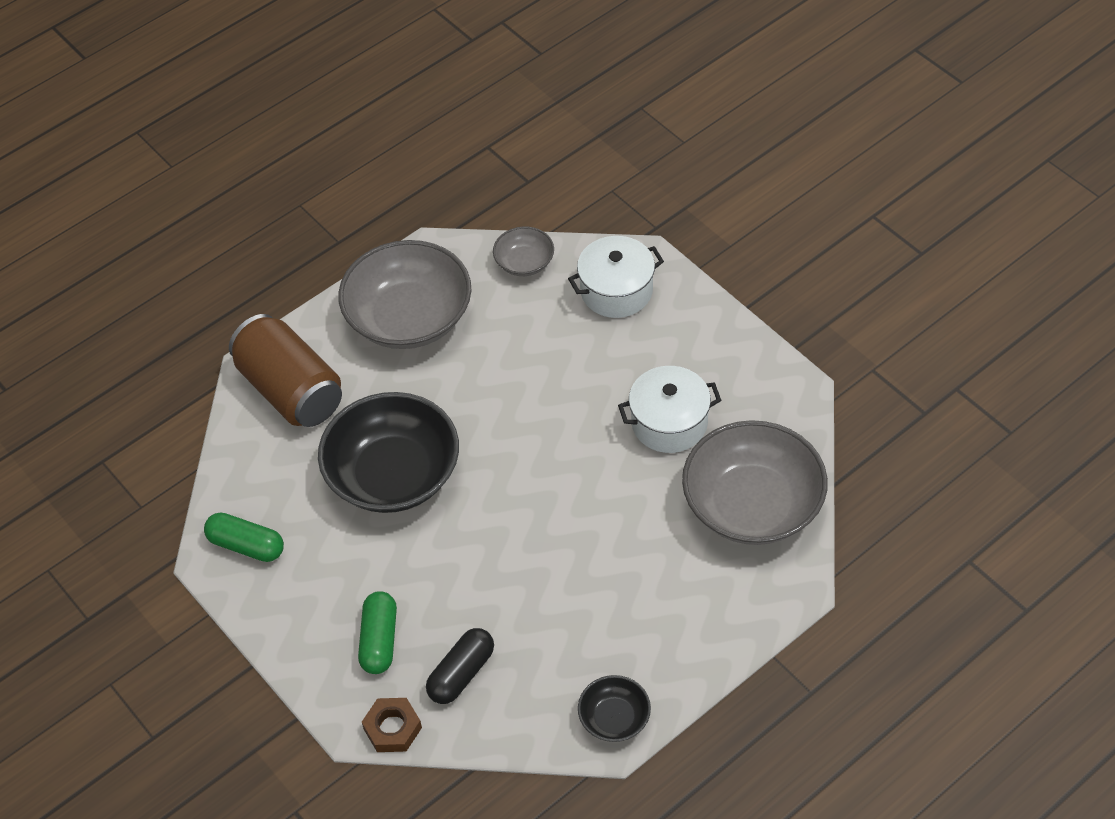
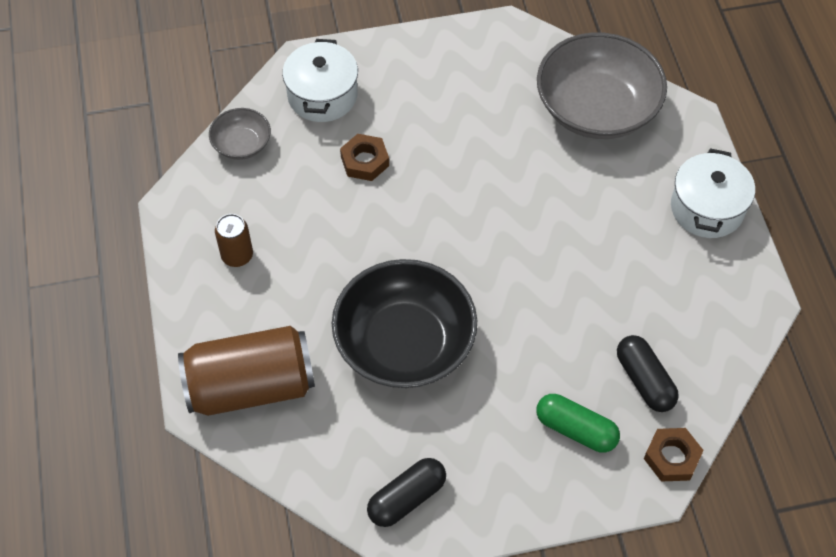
camera: 65 degrees left, 5 degrees up
green capsule [204,512,284,562] -> black capsule [367,458,446,527]
grey bowl [338,240,472,349] -> brown can [215,214,253,267]
black bowl [578,675,651,742] -> none
white pot [618,366,721,453] -> white pot moved to [671,148,755,238]
none -> brown nut [340,134,389,181]

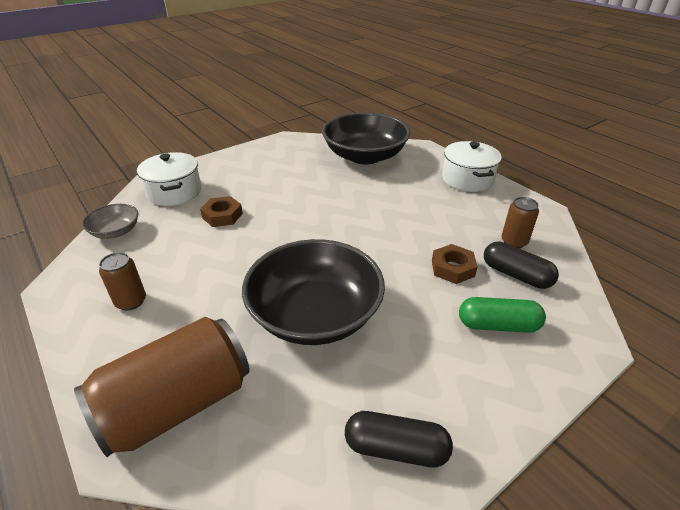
camera: 25 degrees left, 20 degrees down
black capsule [367,458,446,527] -> black capsule turned 75 degrees clockwise [345,411,453,467]
grey bowl [537,33,667,139] -> black bowl [322,112,410,164]
brown nut [644,428,704,482] -> brown nut moved to [432,244,478,284]
none -> brown can [501,197,539,248]

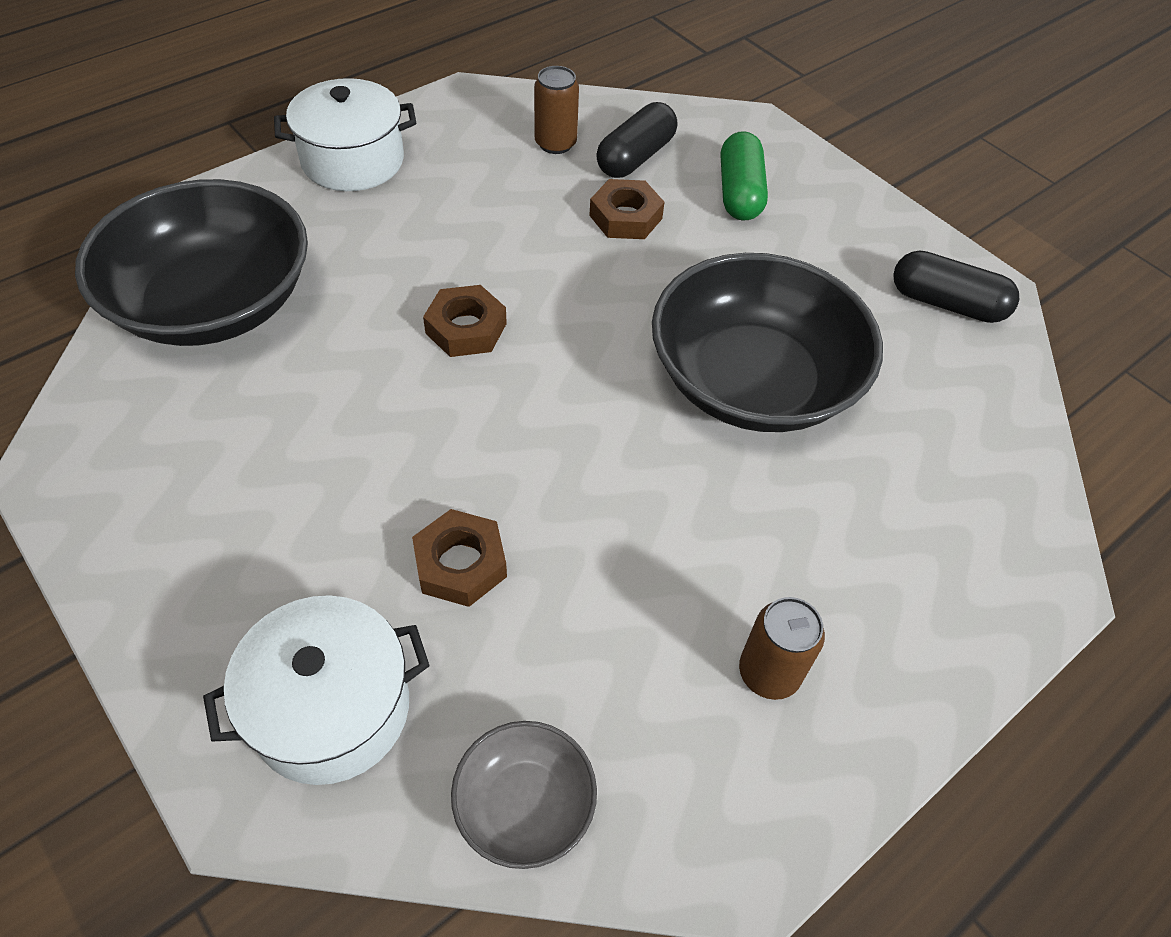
camera: 95 degrees left, 15 degrees up
brown can [74,317,250,457] -> none
black capsule [345,411,453,467] -> black capsule turned 75 degrees counterclockwise [893,251,1019,323]
none -> brown nut [423,285,507,357]

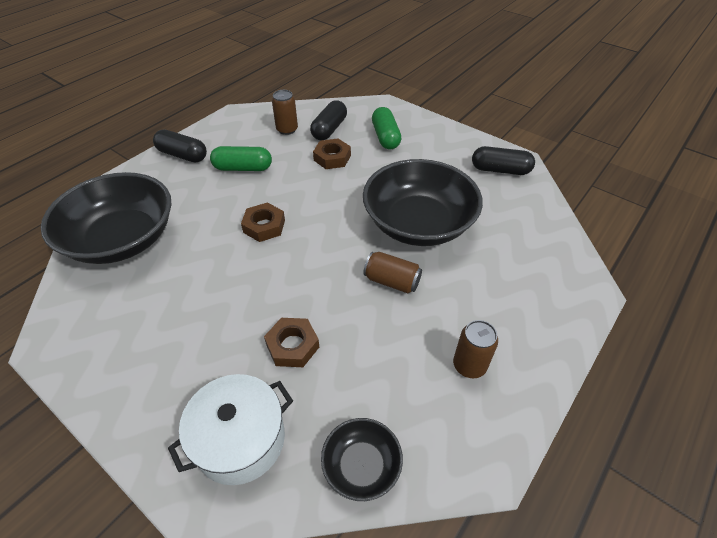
camera: 10 degrees left, 5 degrees down
white pot [274,78,416,191] -> black capsule [153,130,207,163]
grey bowl [451,721,597,869] -> black bowl [321,418,403,501]
none -> green capsule [210,146,272,171]
none -> brown can [363,252,422,293]

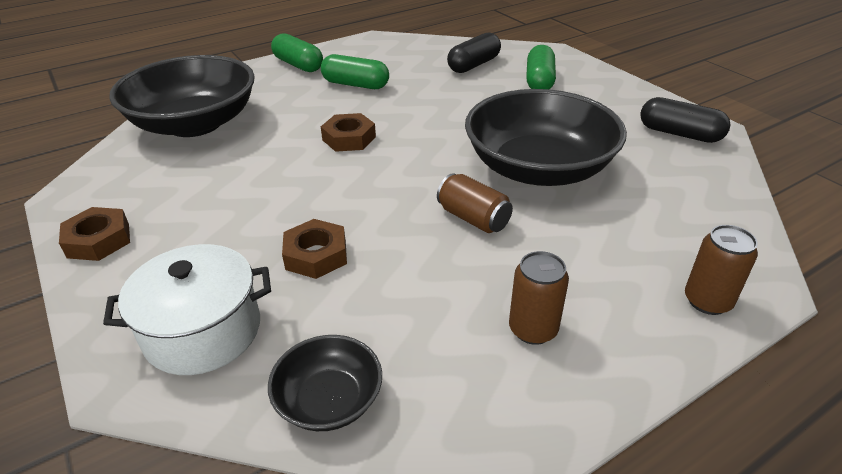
camera: 20 degrees right, 10 degrees down
black capsule [153,130,207,163] -> green capsule [271,33,323,72]
brown can [272,90,298,135] -> brown can moved to [685,225,758,315]
brown nut [313,138,351,169] -> brown nut moved to [59,207,130,261]

